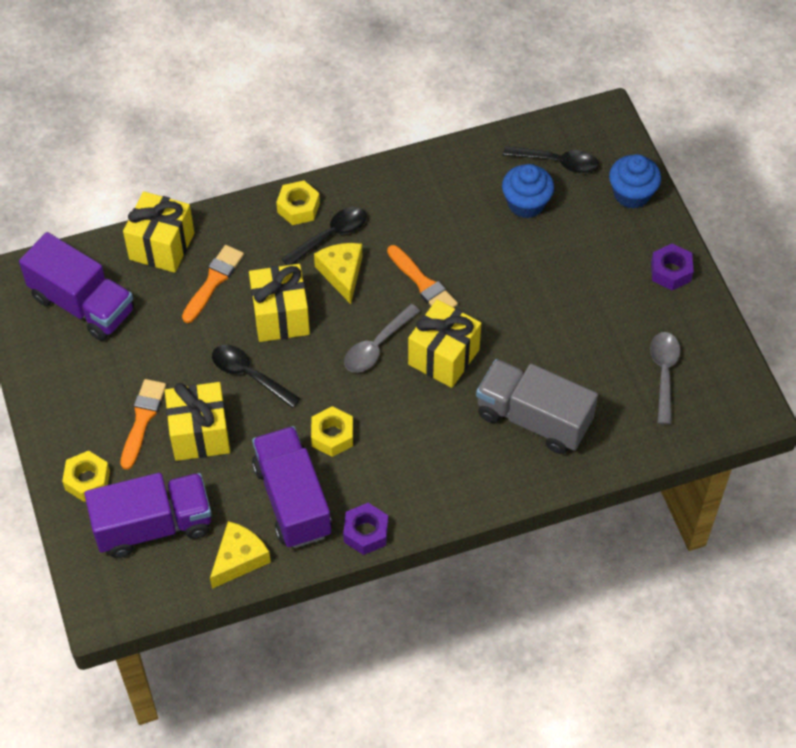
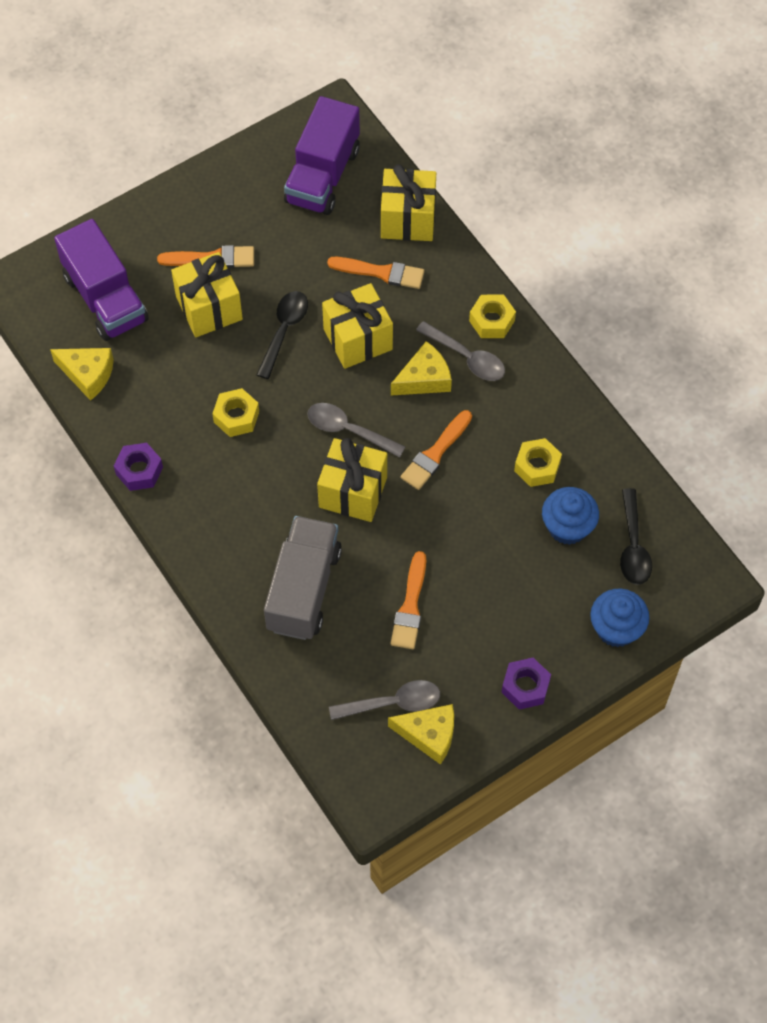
camera: 75 degrees right, 5 degrees up
yellow nut [62,451,110,502] -> yellow nut moved to [514,438,562,487]
purple truck [252,426,332,548] -> none
black spoon [282,207,367,265] -> grey spoon [416,321,505,381]
none -> yellow cheese [388,704,454,765]
none -> orange brush [390,551,426,649]

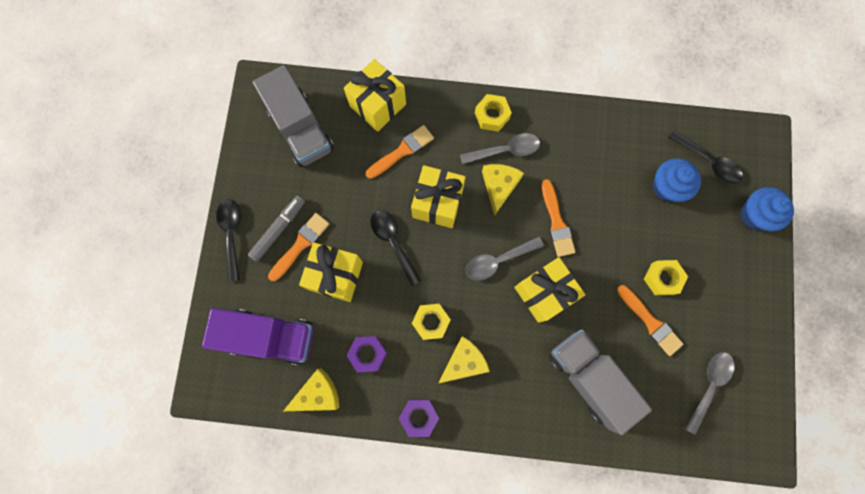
camera: 50 degrees left, 15 degrees up
purple truck [284,96,360,215] -> grey truck [253,65,334,167]
yellow cheese [388,704,454,765] -> yellow cheese moved to [439,336,490,383]
purple nut [501,658,551,710] -> purple nut moved to [346,336,387,372]
yellow nut [514,438,562,487] -> yellow nut moved to [644,260,688,295]
none -> black spoon [216,199,241,282]
none -> grey marker [248,196,305,262]

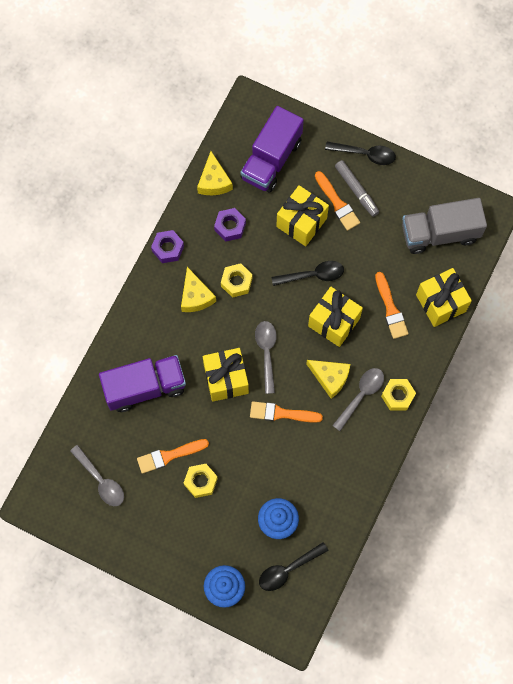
camera: 110 degrees right, 5 degrees down
grey spoon [460,133,540,164] -> grey spoon turned 150 degrees counterclockwise [332,368,384,431]
grey truck [549,330,652,435] -> purple truck [99,355,186,412]

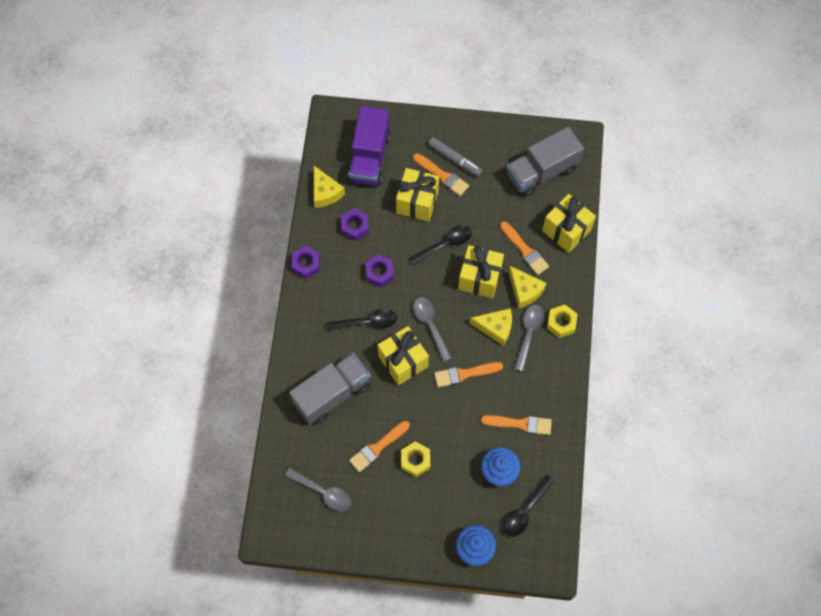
camera: 20 degrees left, 5 degrees down
purple truck [99,355,186,412] -> grey truck [289,353,371,425]
yellow cheese [181,267,216,312] -> yellow cheese moved to [508,266,547,309]
yellow nut [221,263,253,298] -> purple nut [365,254,394,288]
black spoon [325,141,396,165] -> black spoon moved to [326,309,397,331]
none -> orange brush [481,415,552,435]

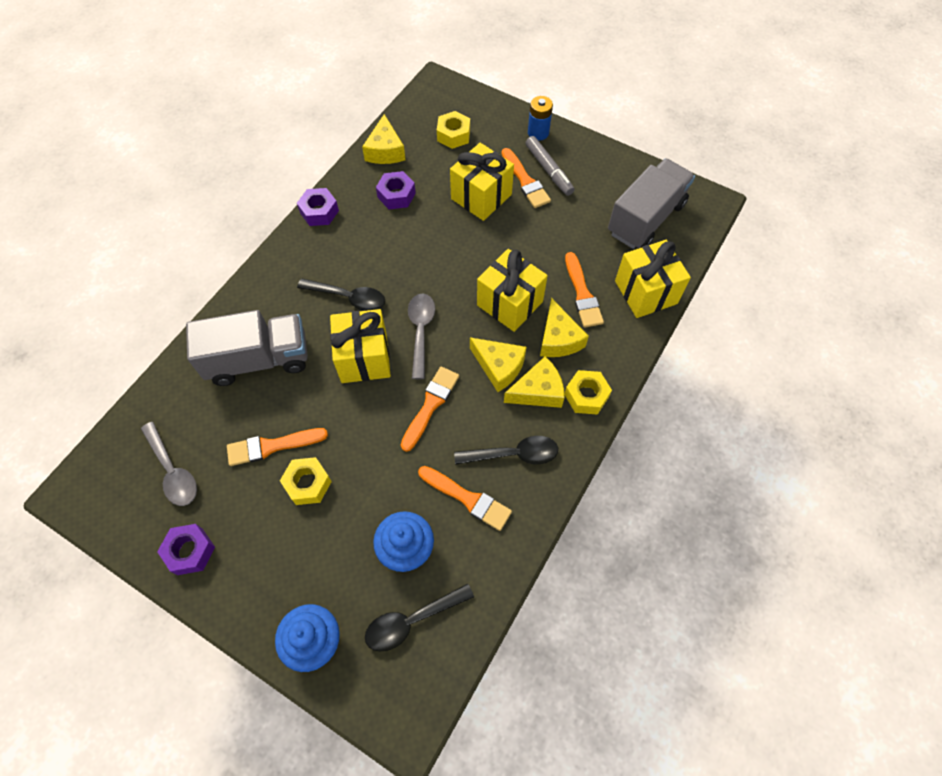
camera: 25 degrees right, 5 degrees down
purple truck [347,106,391,186] -> yellow nut [437,111,470,149]
purple nut [365,254,394,288] -> purple nut moved to [157,524,215,575]
black spoon [409,225,472,265] -> black spoon moved to [454,436,558,465]
orange brush [434,362,503,388] -> orange brush turned 105 degrees clockwise [401,367,459,452]
grey truck [506,127,584,197] -> grey truck turned 135 degrees clockwise [608,159,695,249]
grey spoon [514,305,545,371] -> yellow cheese [504,356,564,408]
none -> blue battery [528,96,553,141]

